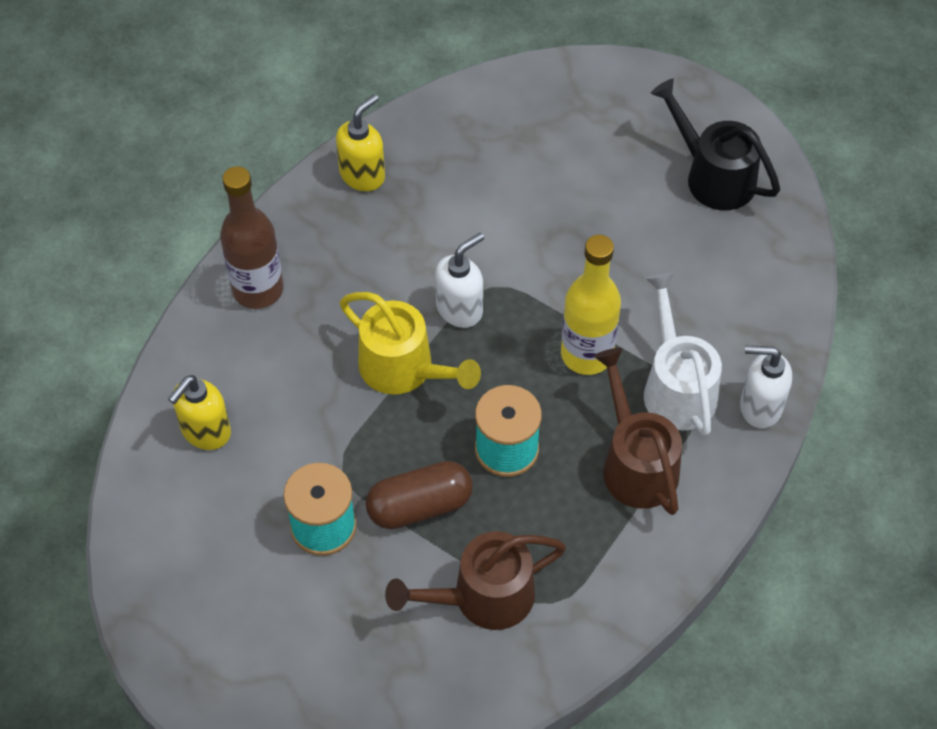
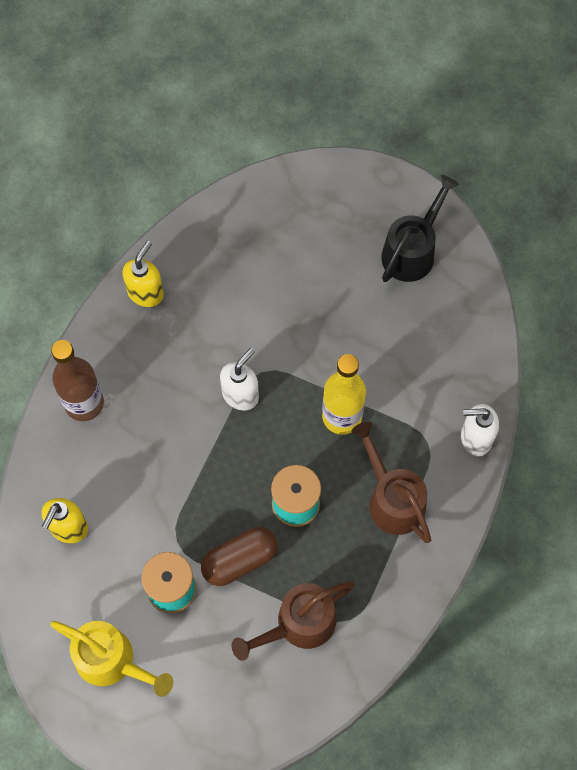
camera: 10 degrees left, 10 degrees up
yellow watering can [340,292,481,395] -> yellow watering can moved to [50,621,173,697]
white watering can [644,272,722,437] -> none
black watering can [651,79,780,210] -> black watering can turned 90 degrees clockwise [381,175,459,282]

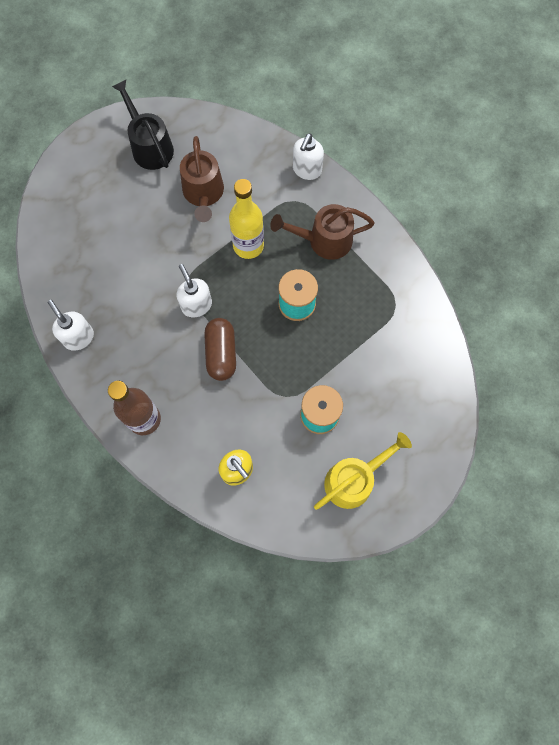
camera: 65 degrees left, 5 degrees up
yellow soap dispenser [122,241,164,307] -> white soap dispenser [48,300,94,351]
brown capsule [201,527,278,586] -> brown capsule moved to [204,318,236,381]
brown watering can [232,581,355,661] -> brown watering can moved to [180,136,224,222]

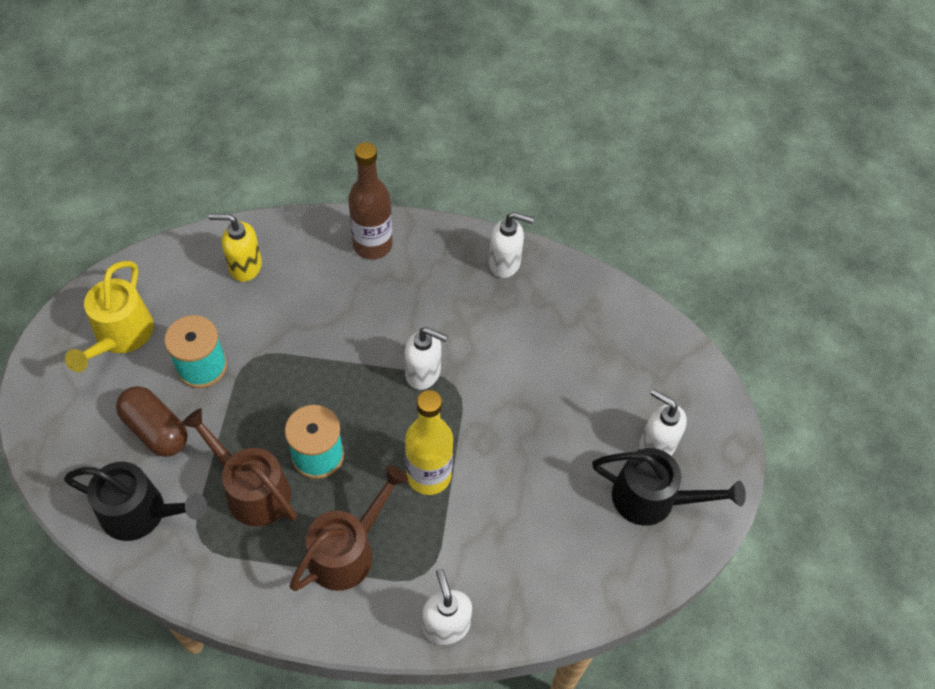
camera: 135 degrees right, 15 degrees down
brown watering can [180,136,224,222] -> brown watering can moved to [181,408,297,526]
brown capsule [204,318,236,381] -> brown capsule moved to [116,386,188,457]
none -> black watering can [64,462,207,541]
none -> white soap dispenser [639,389,687,455]

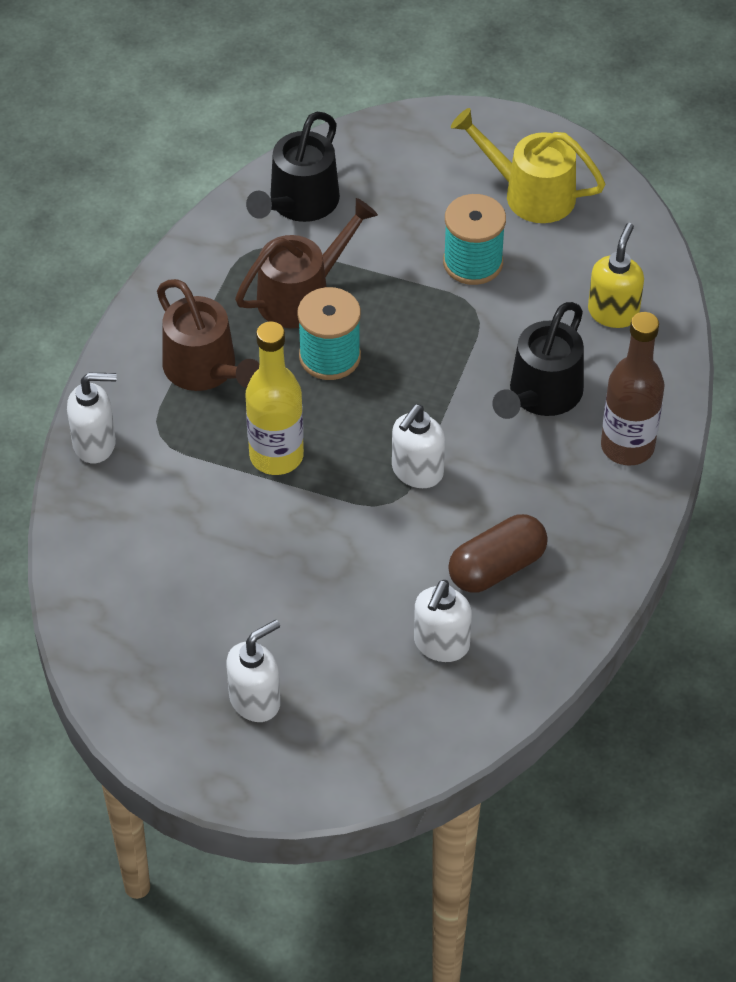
camera: 105 degrees right, 5 degrees down
brown capsule [116,386,188,457] -> brown capsule moved to [448,514,548,593]
white soap dispenser [489,212,534,278] -> white soap dispenser moved to [414,580,472,662]
black watering can [592,448,746,526] -> black watering can moved to [492,302,584,419]

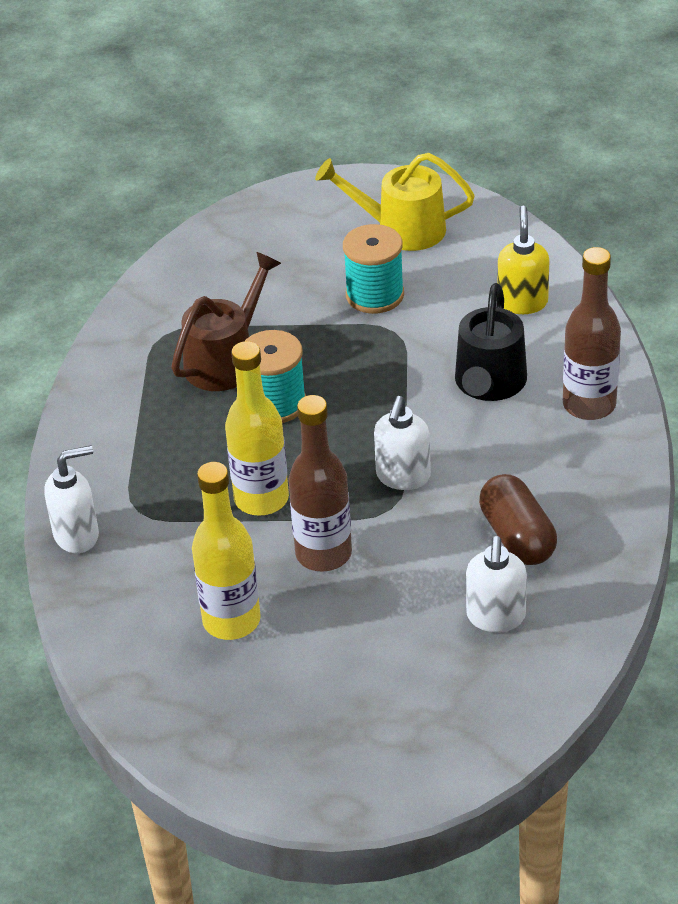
camera: 15 degrees left, 10 degrees down
brown watering can [157,279,259,391] -> none
white soap dispenser [226,620,280,722] -> none
black watering can [246,112,340,222] -> none
brown capsule [448,514,548,593] -> brown capsule turned 60 degrees counterclockwise [479,474,557,565]
none -> yellow bottle [192,462,261,640]
none -> brown bottle [288,395,352,572]

